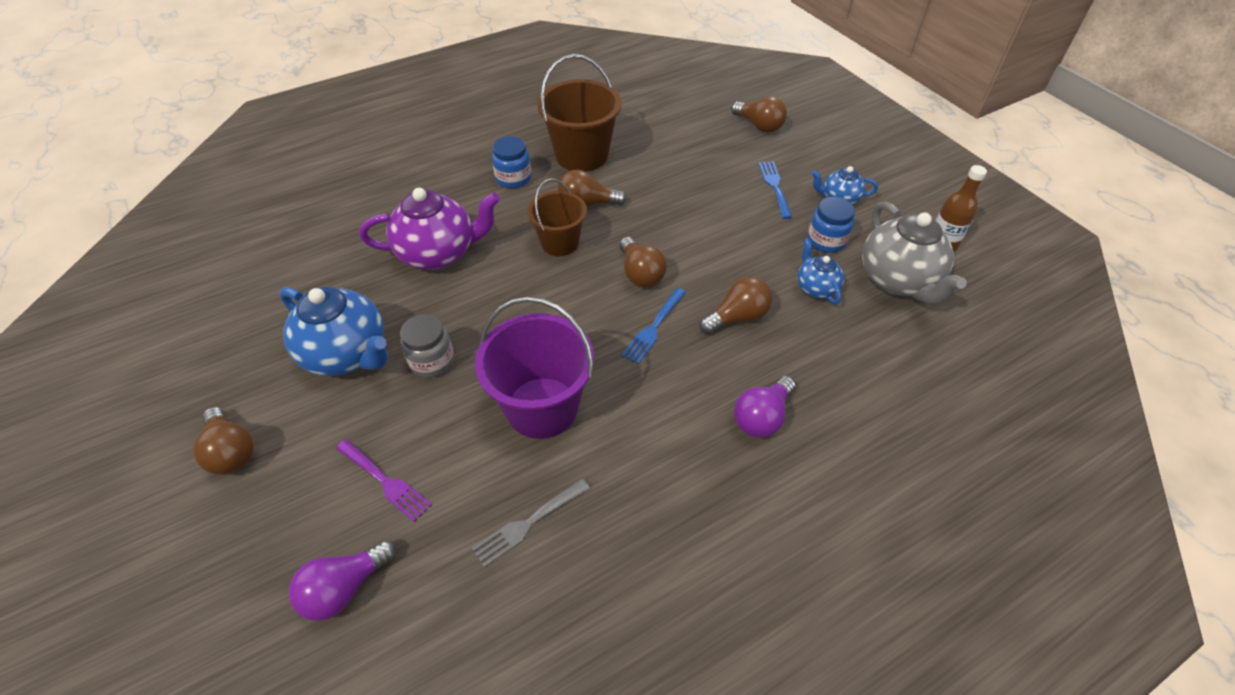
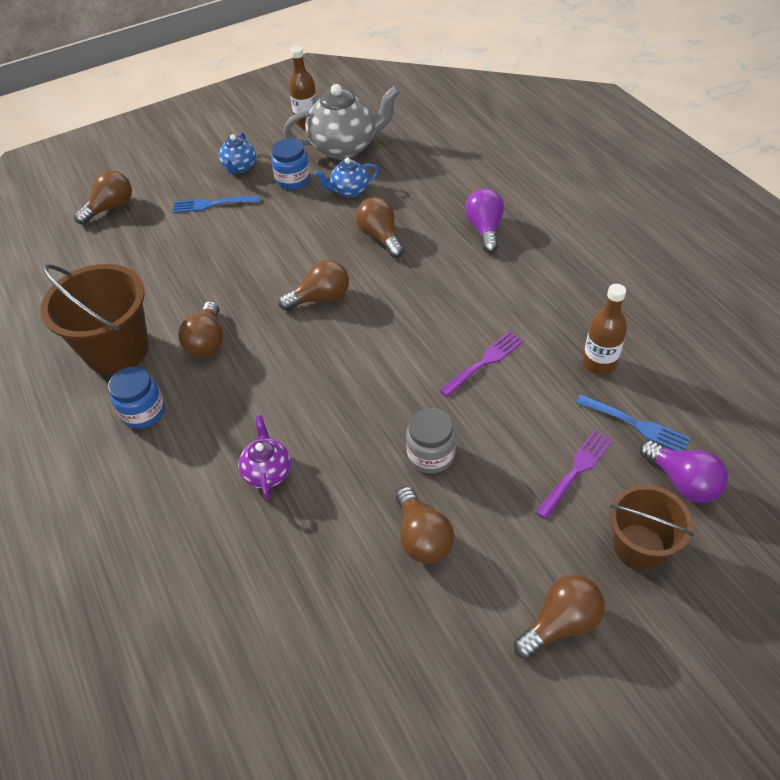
camera: 85 degrees left, 0 degrees up
blue teapot [279,287,388,376] -> brown light bulb [396,486,454,564]
purple teapot [359,188,500,270] -> purple teapot [238,415,291,500], size x0.53
grey fork [472,478,590,568] -> brown bottle [583,284,627,375]
purple bucket [475,297,594,439] -> purple fork [439,332,523,397]
brown bucket [528,179,587,256] -> brown bucket moved to [609,485,693,571]
blue fork [622,288,686,364] -> blue fork moved to [576,394,690,451]
purple light bulb [734,376,796,438] -> purple light bulb turned 135 degrees counterclockwise [465,189,504,253]

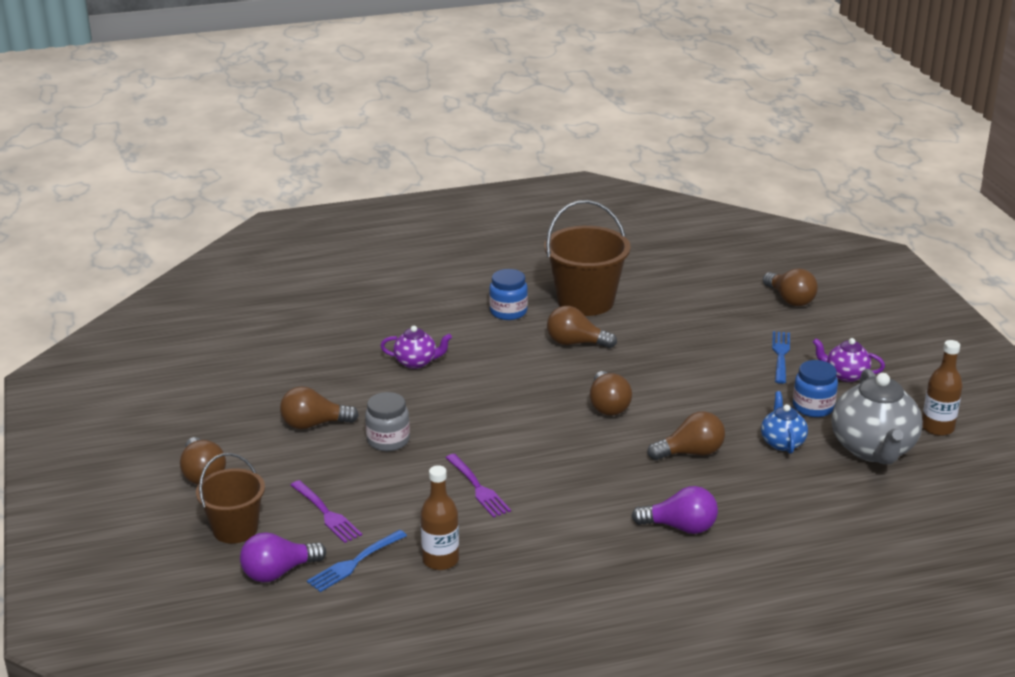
camera: 100 degrees right, 20 degrees down
blue teapot [218,132,256,174] -> purple teapot [813,338,885,382]

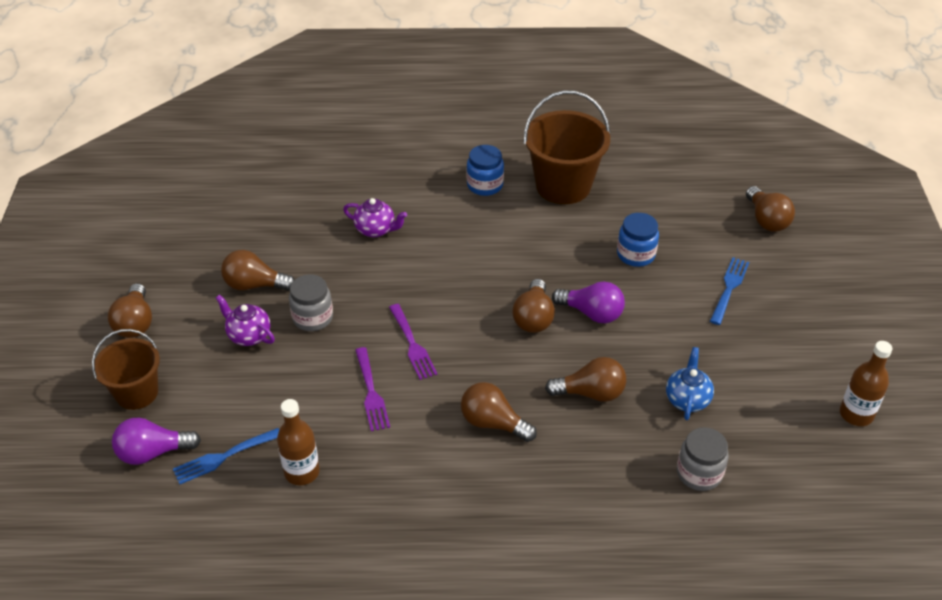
camera: 15 degrees right, 15 degrees up
purple fork [291,480,362,543] -> purple fork moved to [389,304,437,380]
brown light bulb [547,306,617,348] -> brown light bulb moved to [461,382,537,442]
purple light bulb [632,486,718,534] -> purple light bulb moved to [552,281,625,323]
blue jar [793,360,838,417] -> blue jar moved to [617,213,659,267]
purple teapot [813,338,885,382] -> purple teapot moved to [216,295,275,346]
grey teapot [831,369,923,464] -> none
none -> grey jar [677,427,729,491]

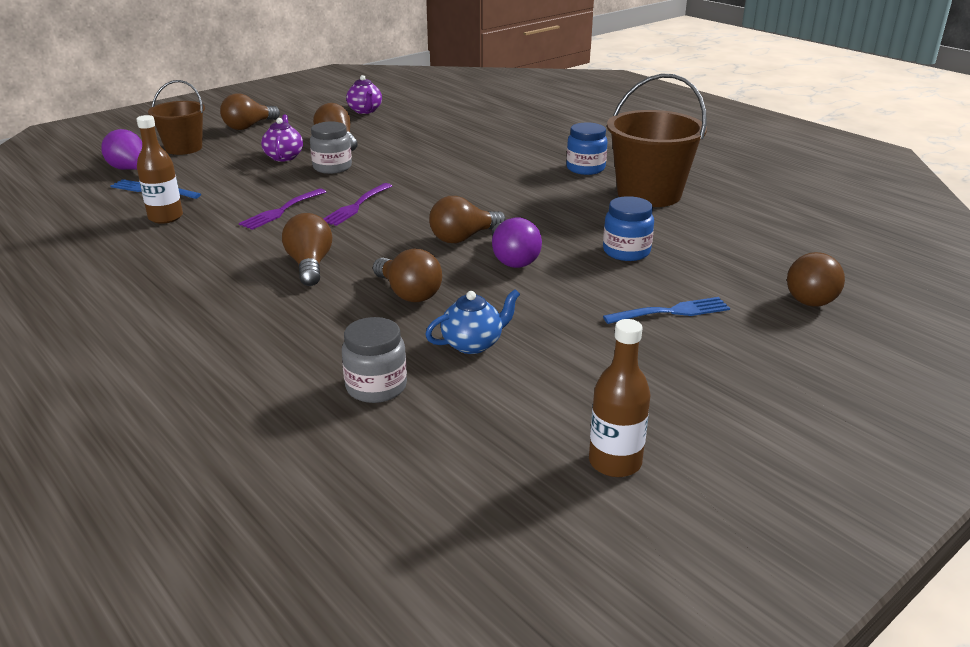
camera: 50 degrees right, 15 degrees down
purple teapot [343,198,407,237] -> purple teapot moved to [346,75,382,114]

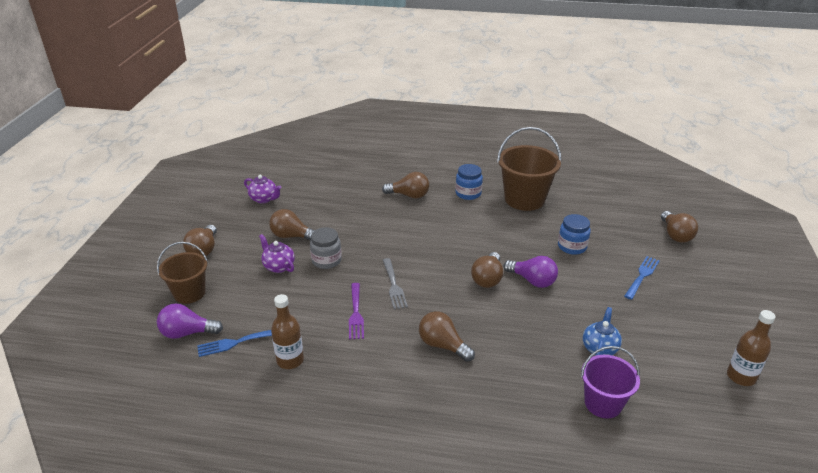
camera: 40 degrees left, 5 degrees up
purple fork [323,183,392,226] -> grey fork [383,258,408,309]
grey jar [342,317,407,403] -> purple bucket [581,346,640,419]
brown light bulb [373,248,442,302] -> brown light bulb moved to [382,172,429,199]

